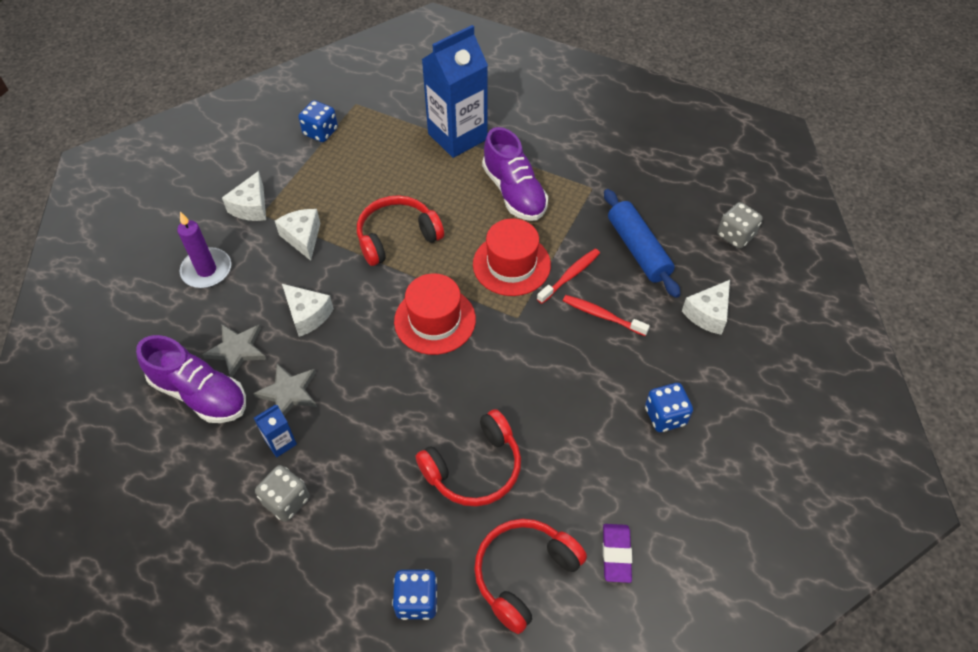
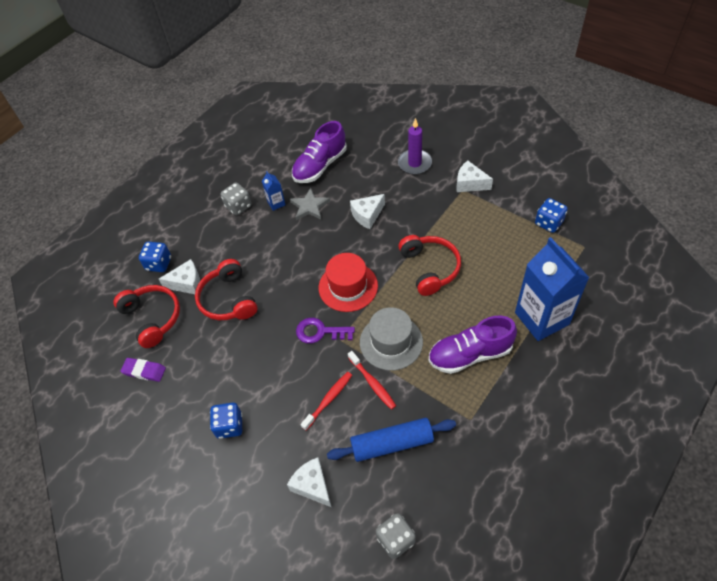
camera: 105 degrees right, 0 degrees up
grey star [202,324,267,377] -> none
white cheese [275,209,321,261] -> white cheese moved to [159,259,200,294]
red hat [473,218,551,296] -> grey hat [360,307,423,371]
none -> purple key [296,318,355,344]

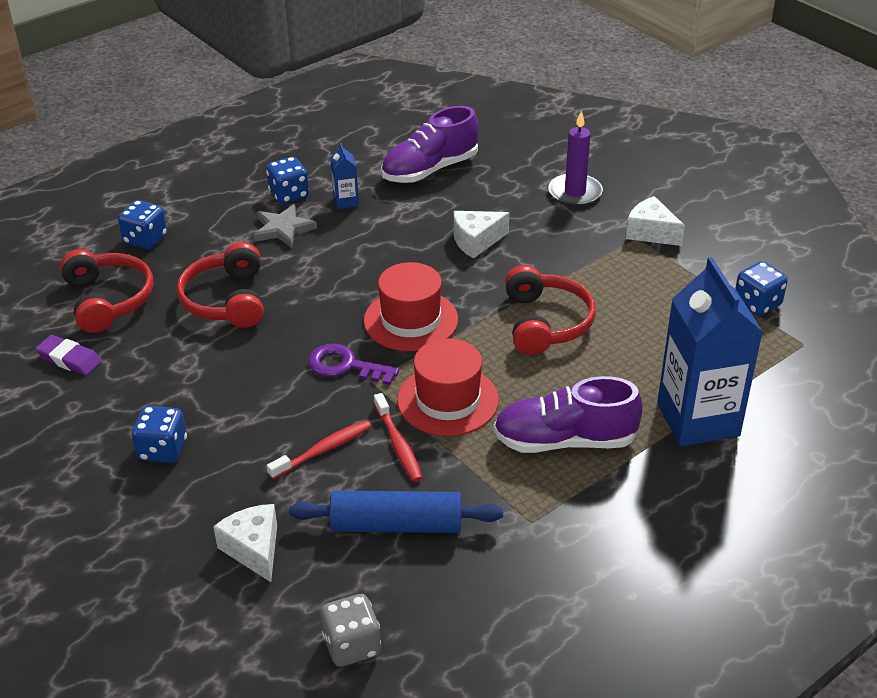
camera: 10 degrees right, 15 degrees down
white cheese [159,259,200,294] -> none
grey dice [221,183,252,215] -> blue dice [266,157,309,204]
grey star [290,188,330,220] -> grey star moved to [254,204,317,248]
grey hat [360,307,423,371] -> red hat [397,338,499,436]

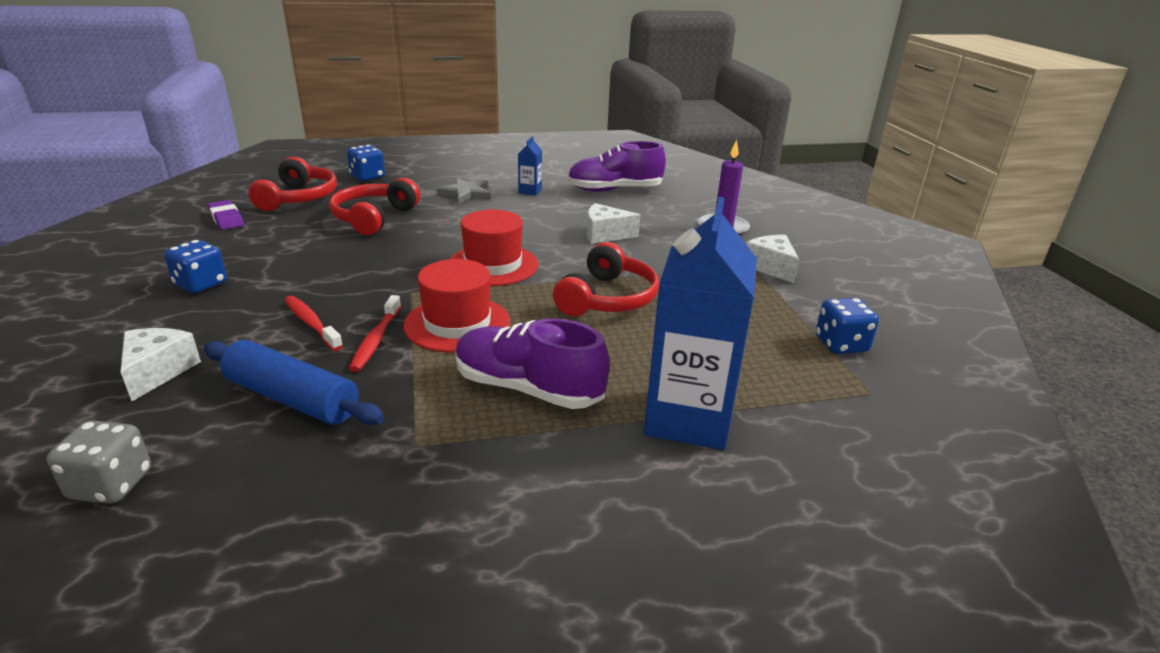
camera: 25 degrees right, 10 degrees down
blue dice [266,157,309,204] -> none
red toothbrush [267,420,371,480] -> red toothbrush turned 120 degrees counterclockwise [285,296,343,351]
purple key [308,344,399,385] -> none

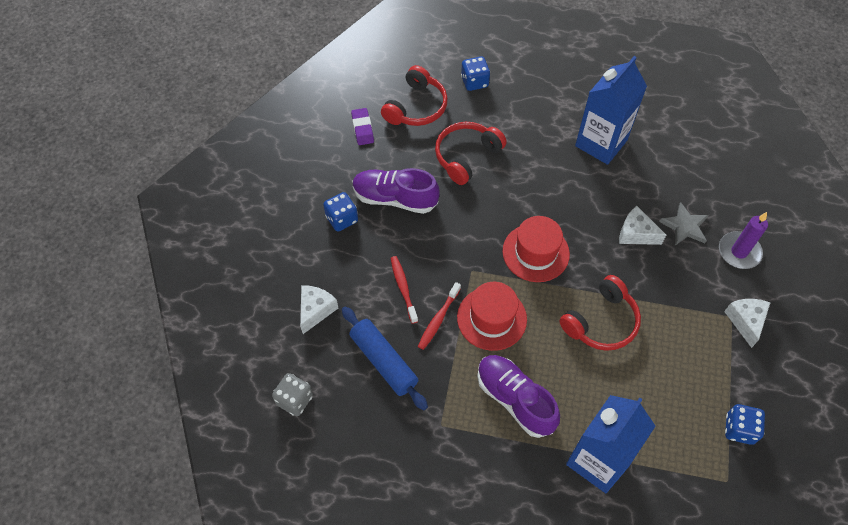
camera: 25 degrees right, 30 degrees up
grey star [437,178,491,204] -> grey star moved to [659,202,709,246]
blue carton [518,136,542,195] -> blue carton [575,56,647,165], size x2.36
purple shoe [567,141,666,192] -> purple shoe moved to [353,168,439,214]

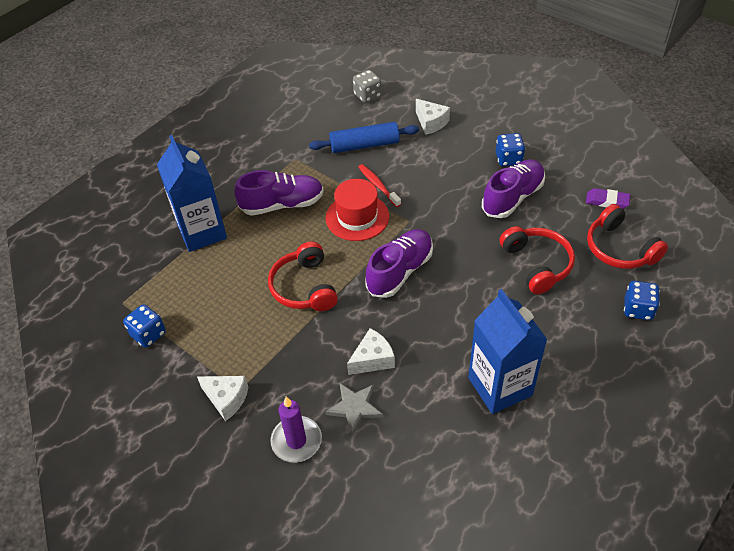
camera: 120 degrees right, 10 degrees down
red toothbrush [391,256,418,324] -> none
red hat [502,216,570,282] -> purple shoe [365,229,433,298]

